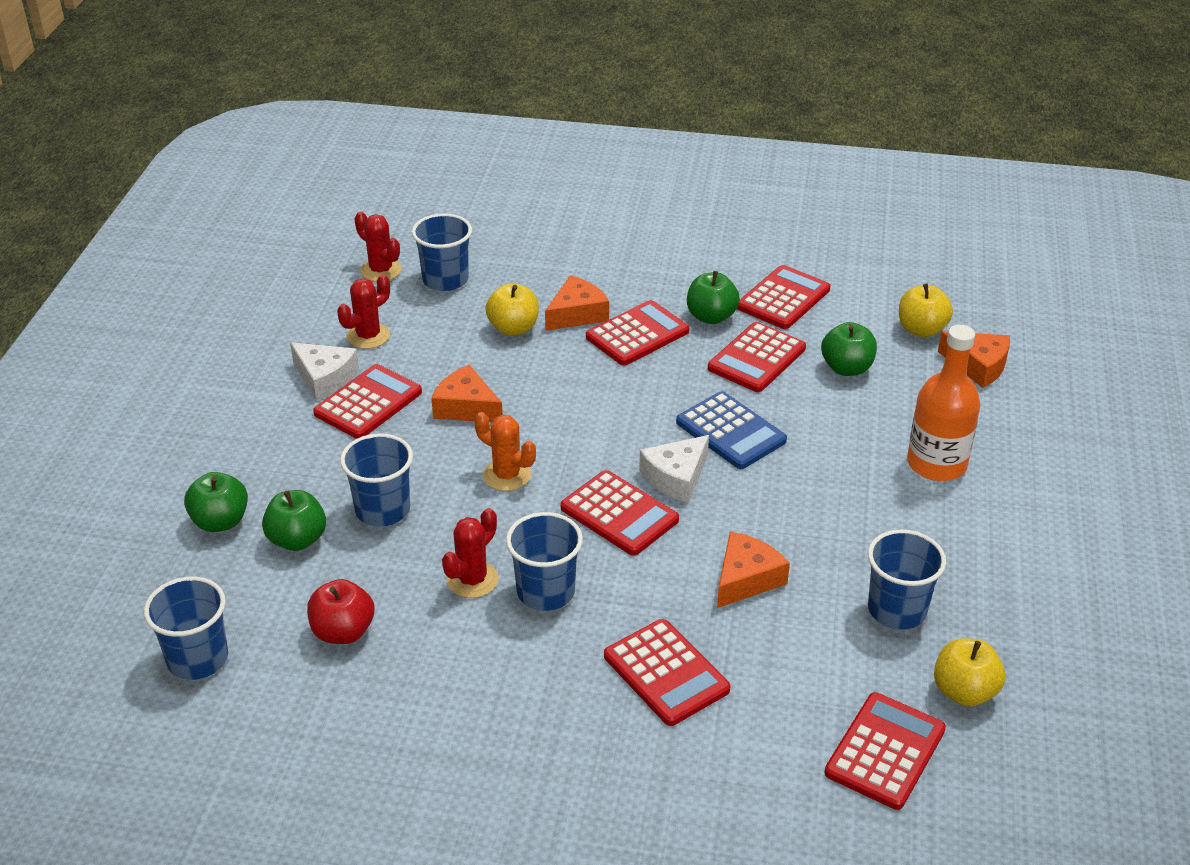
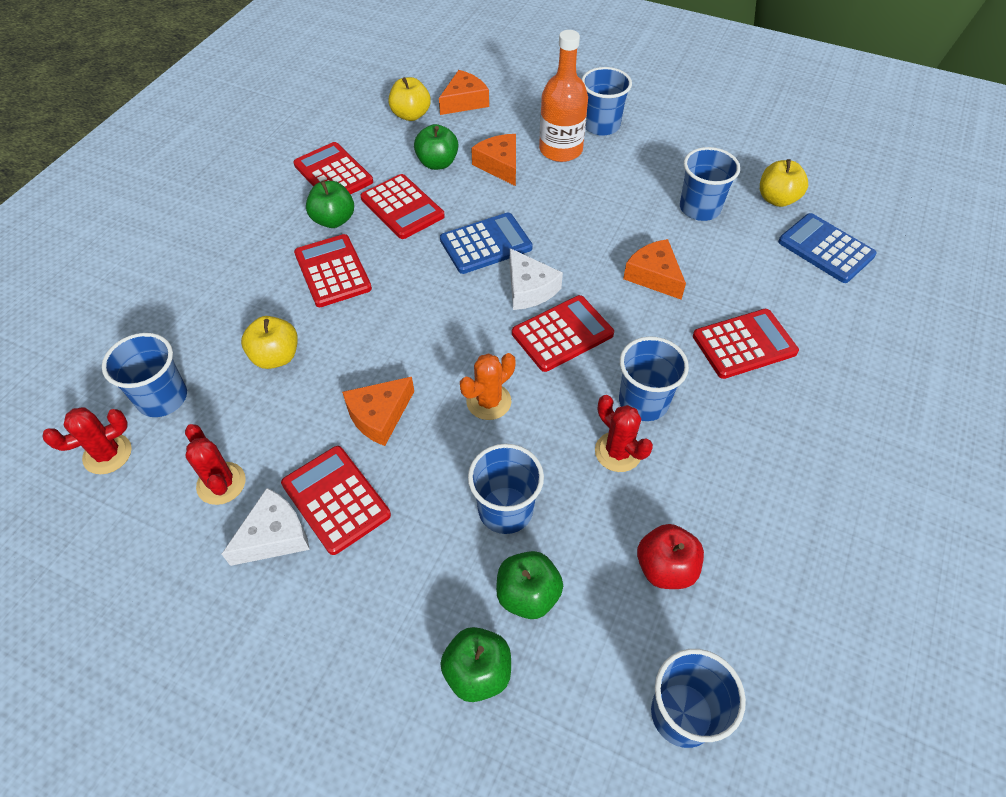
camera: 75 degrees left, 15 degrees up
orange cheese [545,275,609,331] -> orange cheese moved to [471,134,516,186]
red calculator [824,692,946,810] -> blue calculator [778,213,877,283]
none -> blue cup [581,67,632,136]

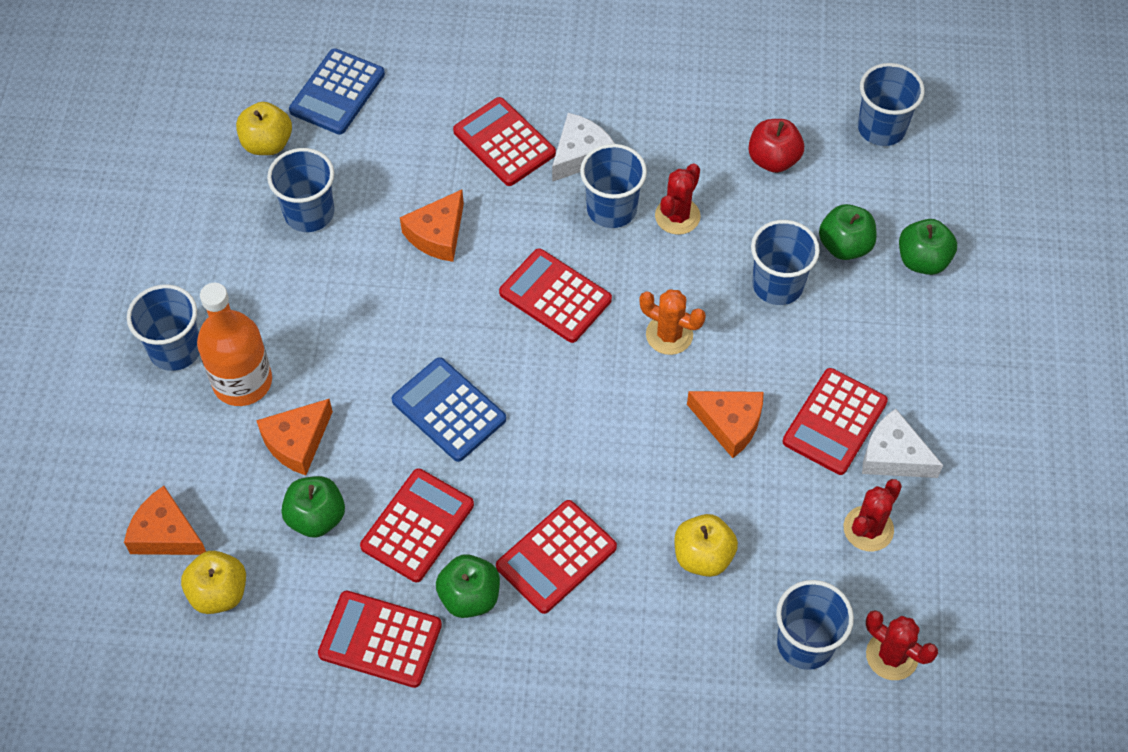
camera: 110 degrees left, 5 degrees up
red calculator [294,142,373,194] -> red calculator turned 75 degrees clockwise [318,591,442,688]
white cheese [510,248,563,310] -> white cheese moved to [552,113,615,182]

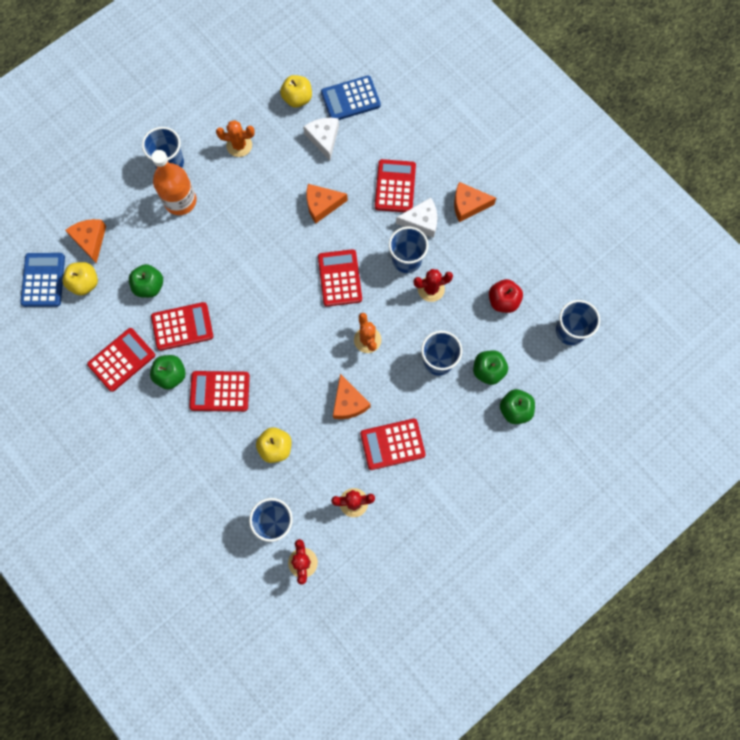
camera: 45 degrees right, 15 degrees up
orange cheese [256,399,333,475] -> orange cheese moved to [454,182,496,222]
blue cup [267,148,334,232] -> none
red calculator [318,591,442,688] -> red calculator turned 75 degrees clockwise [87,328,155,392]
blue calculator [392,357,506,462] -> blue calculator moved to [20,253,65,307]
white cheese [862,409,943,478] -> white cheese moved to [303,118,339,160]
none -> orange cactus [216,120,255,157]

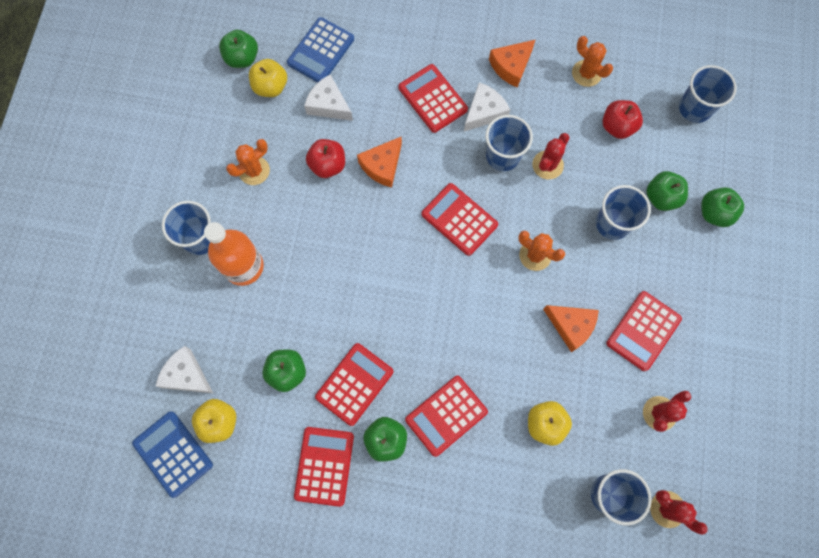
camera: 40 degrees left, 0 degrees up
orange cheese [65,219,106,263] -> white cheese [156,346,213,393]
none -> green apple [219,30,258,68]
none -> red apple [306,139,345,178]
none -> orange cactus [572,36,613,87]

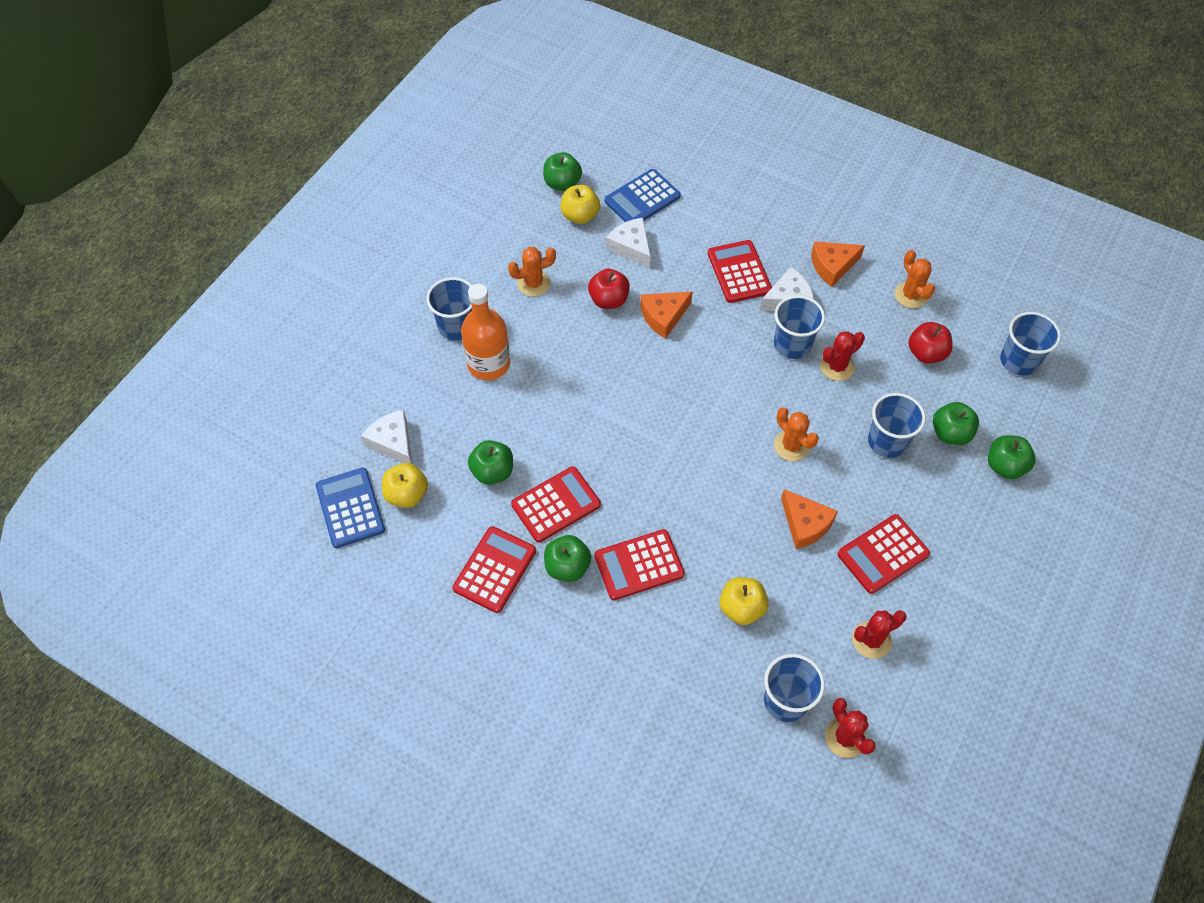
camera: 20 degrees right, 15 degrees down
red calculator [421,183,498,256] -> none

